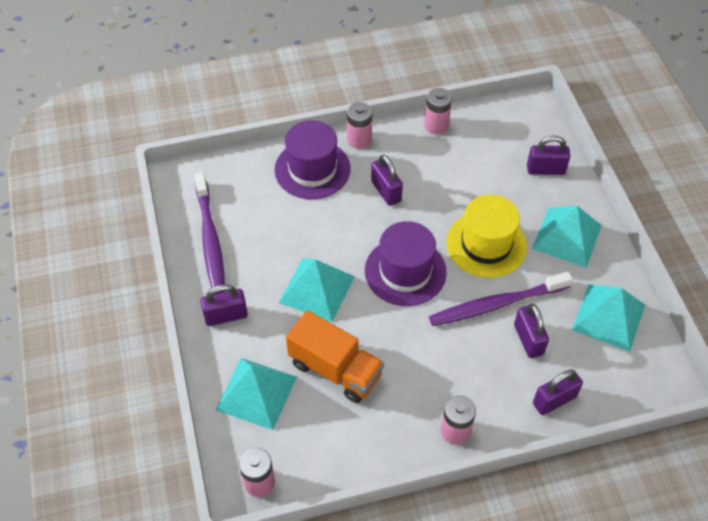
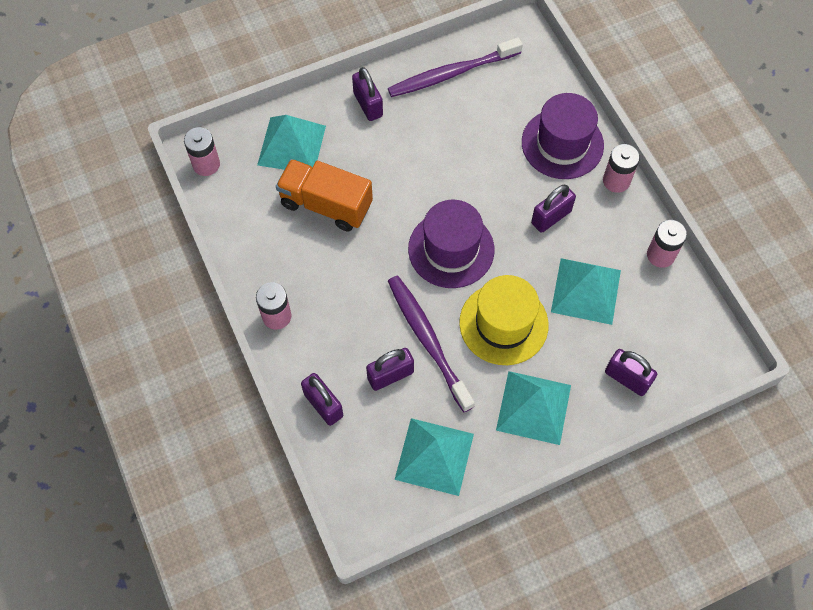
camera: 80 degrees right, 10 degrees up
turquoise pyramid [279,258,355,322] -> turquoise pyramid moved to [551,258,621,325]
orange truck [286,310,384,403] -> orange truck turned 90 degrees clockwise [276,159,373,231]
purple padlock [527,136,570,175] -> purple padlock turned 45 degrees counterclockwise [605,349,657,396]

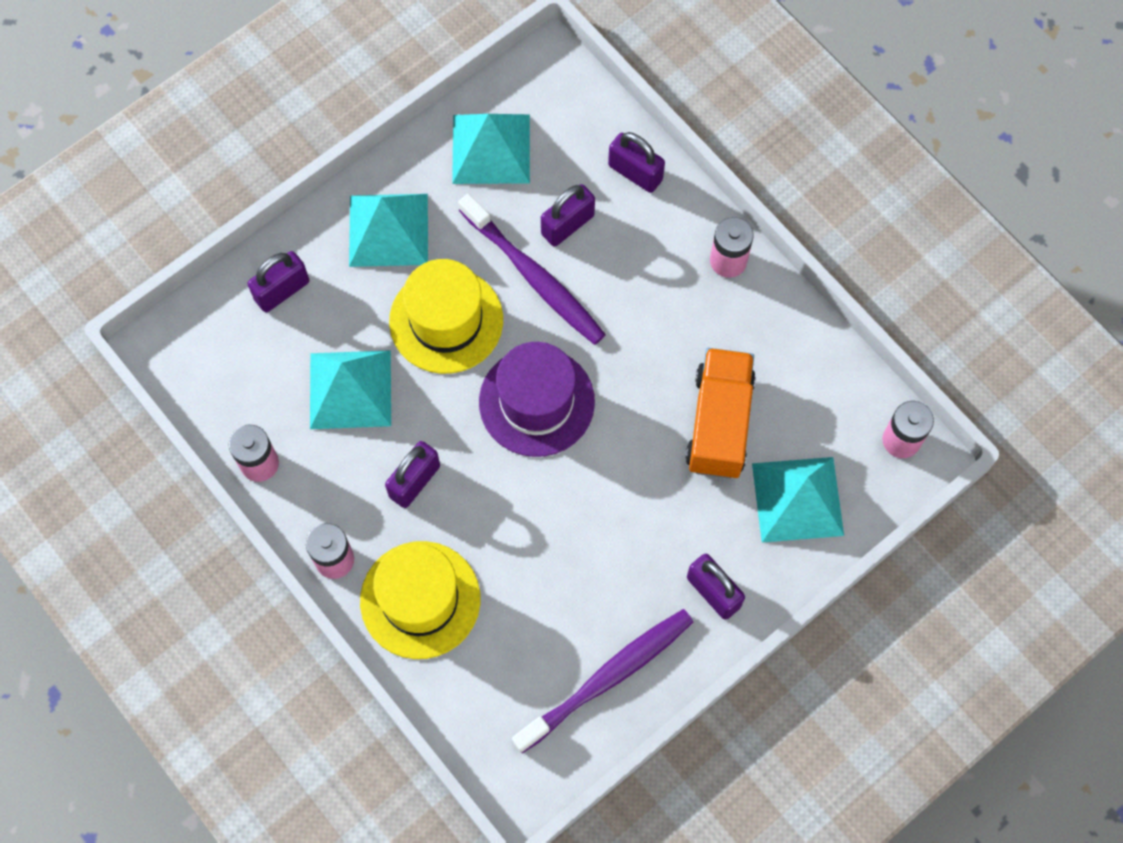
camera: 165 degrees right, 5 degrees up
orange truck [276,159,373,231] -> orange truck turned 90 degrees counterclockwise [686,348,756,479]
purple hat [522,93,604,179] -> yellow hat [360,541,480,659]
purple padlock [605,349,657,396] -> purple padlock turned 60 degrees counterclockwise [247,251,309,312]

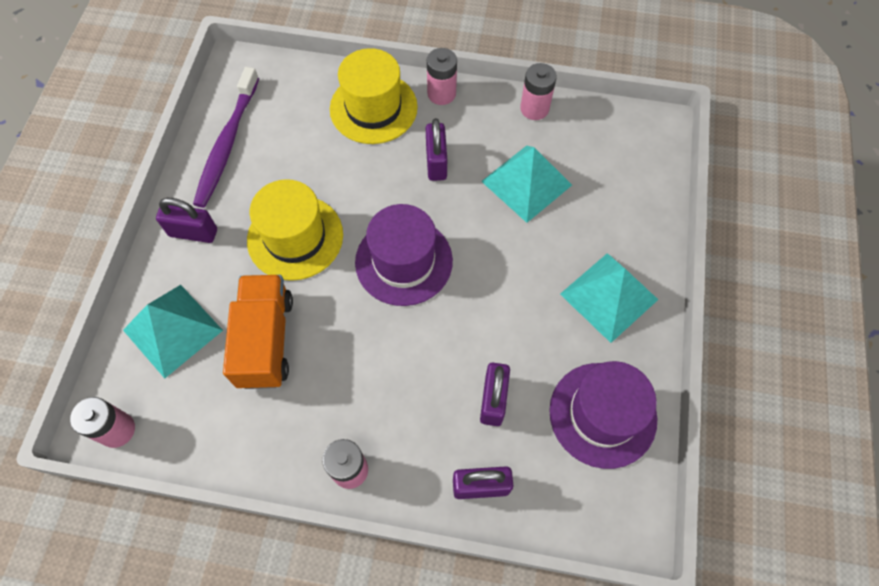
camera: 140 degrees right, 5 degrees down
purple padlock [247,251,309,312] -> none
yellow hat [389,259,503,374] -> yellow hat moved to [247,179,343,281]
turquoise pyramid [452,114,530,184] -> purple hat [549,361,657,469]
purple toothbrush [458,194,606,345] -> none
orange truck [686,348,756,479] -> orange truck turned 150 degrees counterclockwise [223,275,293,389]

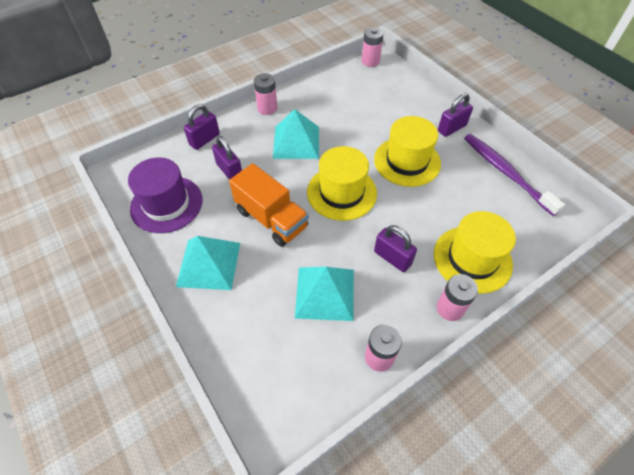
camera: 135 degrees right, 10 degrees down
turquoise pyramid [123,285,223,378] -> turquoise pyramid moved to [273,109,319,159]
orange truck [223,275,293,389] -> orange truck moved to [229,163,309,247]
purple hat [355,204,453,306] -> yellow hat [307,146,377,221]

